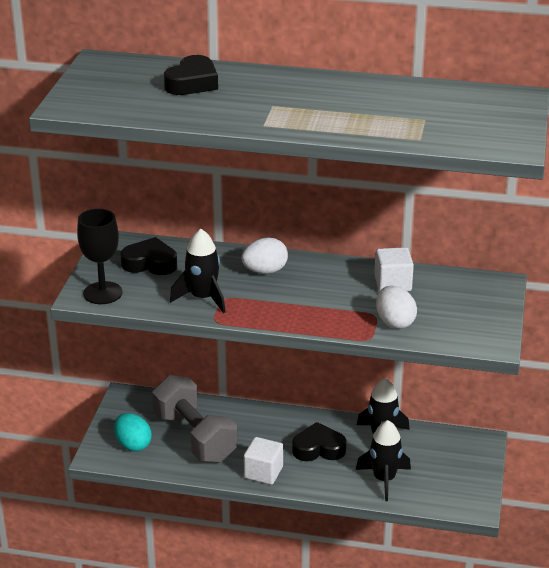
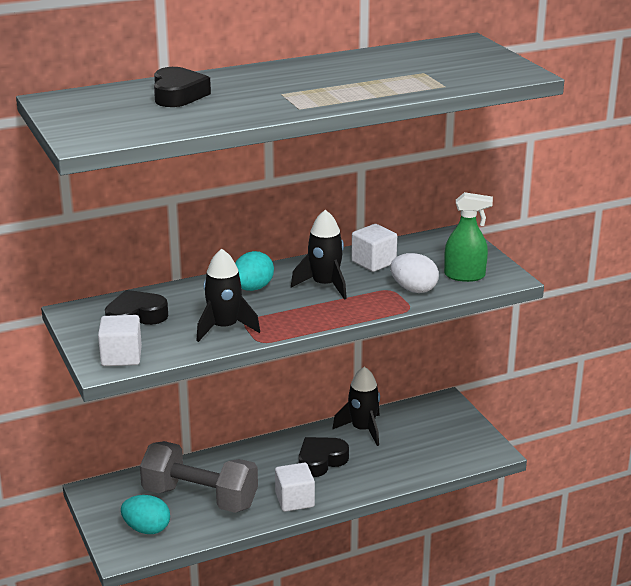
camera: 35 degrees left, 5 degrees down
black goblet [77,209,123,304] -> white cube [98,315,142,366]
white egg [241,237,288,274] -> turquoise egg [235,251,274,291]
black rocket [356,420,411,501] -> black rocket moved to [291,210,347,300]
none -> green spray bottle [444,192,493,282]

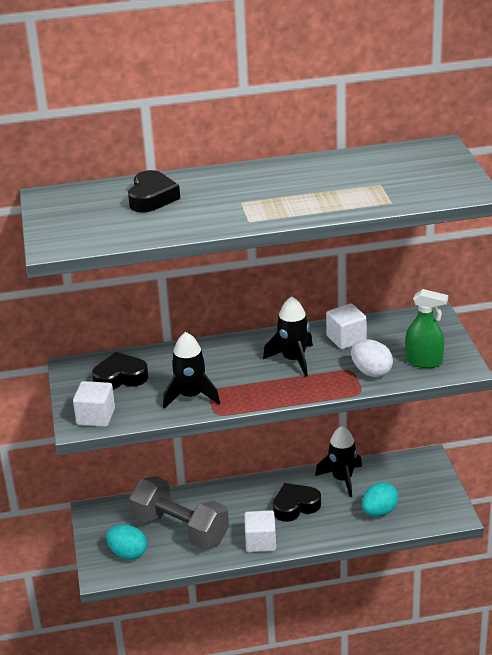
camera: 15 degrees right, 5 degrees up
turquoise egg [235,251,274,291] -> turquoise egg moved to [362,482,399,517]

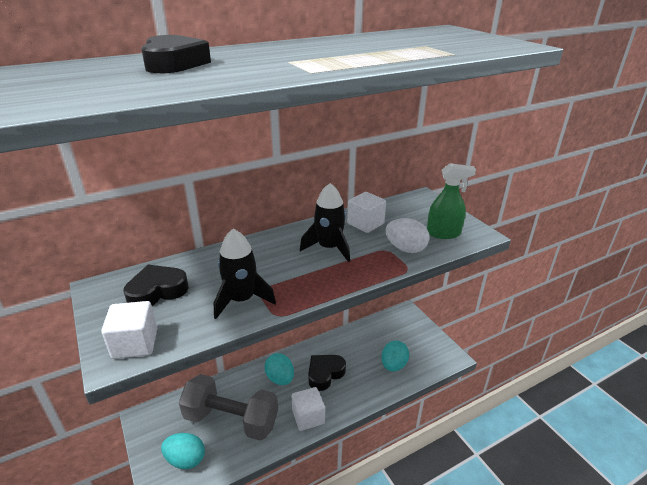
camera: 20 degrees left, 0 degrees up
black rocket [315,426,362,497] -> none
none -> turquoise egg [264,353,294,385]

